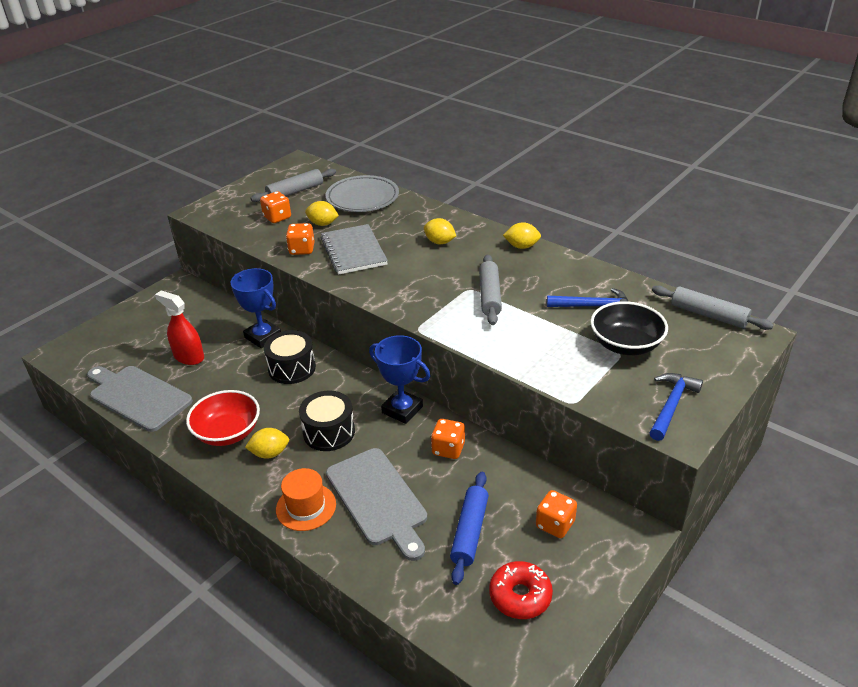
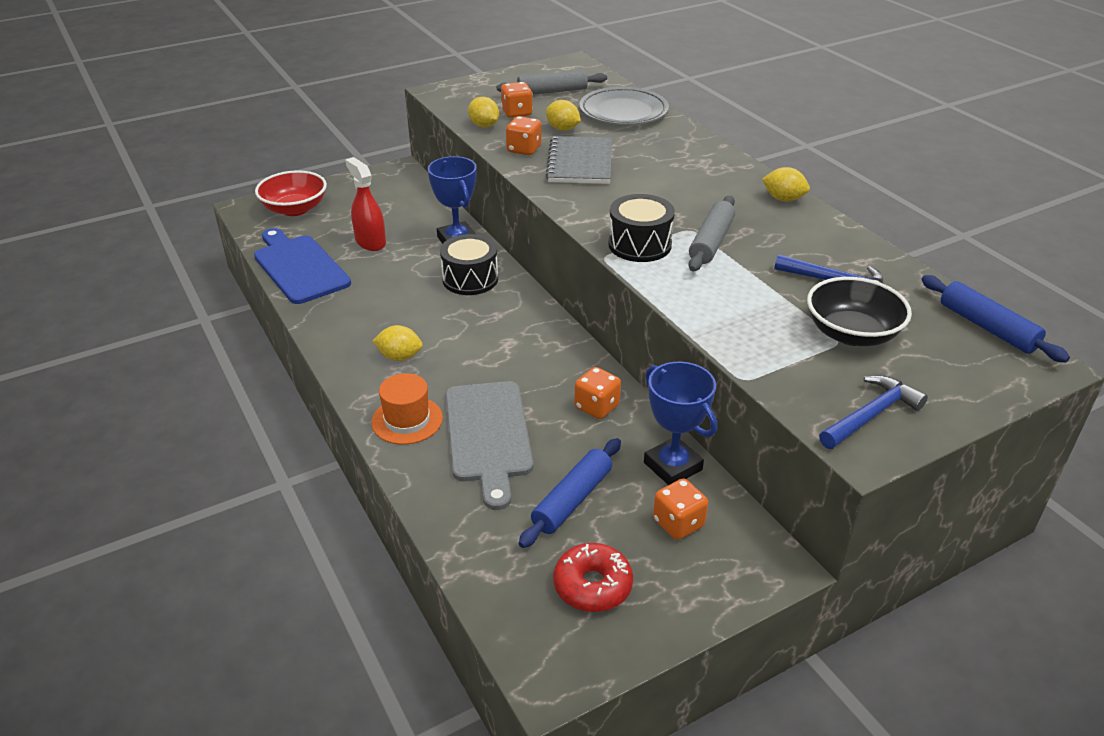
camera: 20 degrees right, 0 degrees up
grey cutting board [87,366,193,432] -> blue cutting board [254,228,351,304]
red bowl [186,390,260,446] -> red bowl moved to [255,170,327,216]
black drum [299,390,355,451] -> black drum moved to [608,194,675,262]
blue trophy [369,335,430,424] -> blue trophy moved to [644,362,717,485]
yellow lemon [424,218,456,244] -> yellow lemon moved to [468,97,499,128]
grey rolling pin [652,286,774,330] -> blue rolling pin [921,275,1070,363]

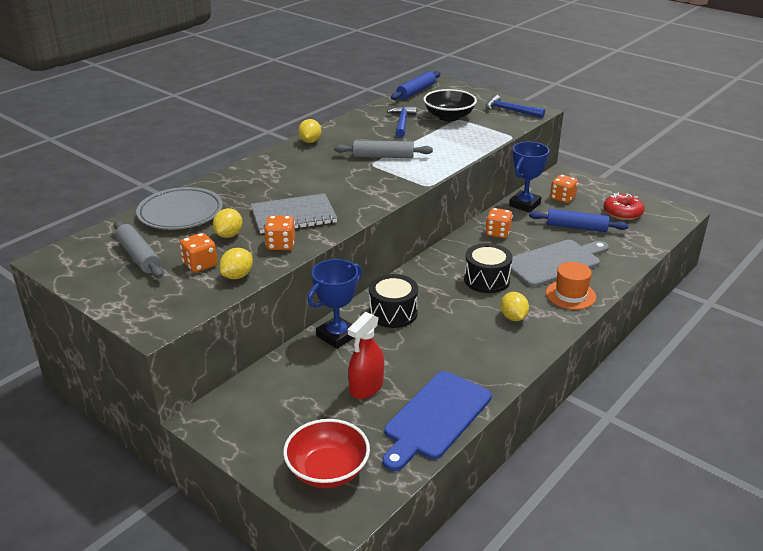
camera: 110 degrees left, 5 degrees down
black drum [608,194,675,262] -> black drum moved to [464,243,513,293]

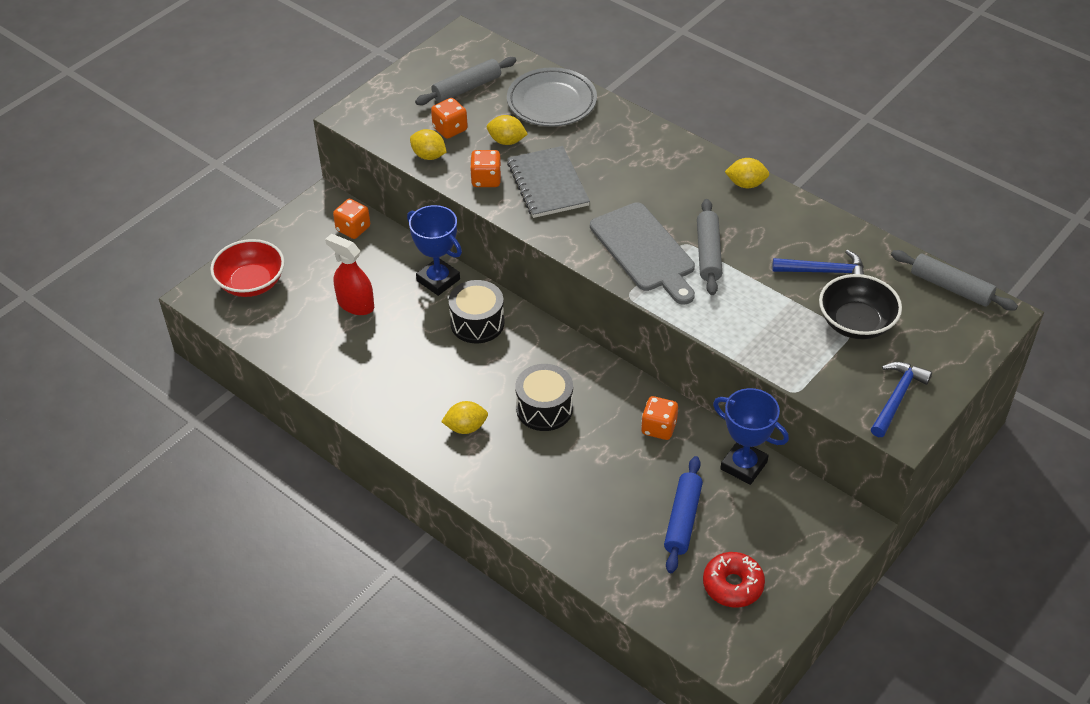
camera: 90 degrees right, 15 degrees up
blue cutting board [383,371,492,471] -> none
blue rolling pin [391,71,440,100] -> grey rolling pin [891,250,1018,311]
grey cutting board [511,240,609,287] -> grey cutting board moved to [590,202,695,305]
orange hat [546,262,596,310] -> none
orange dice [550,174,578,203] -> orange dice moved to [333,199,370,239]

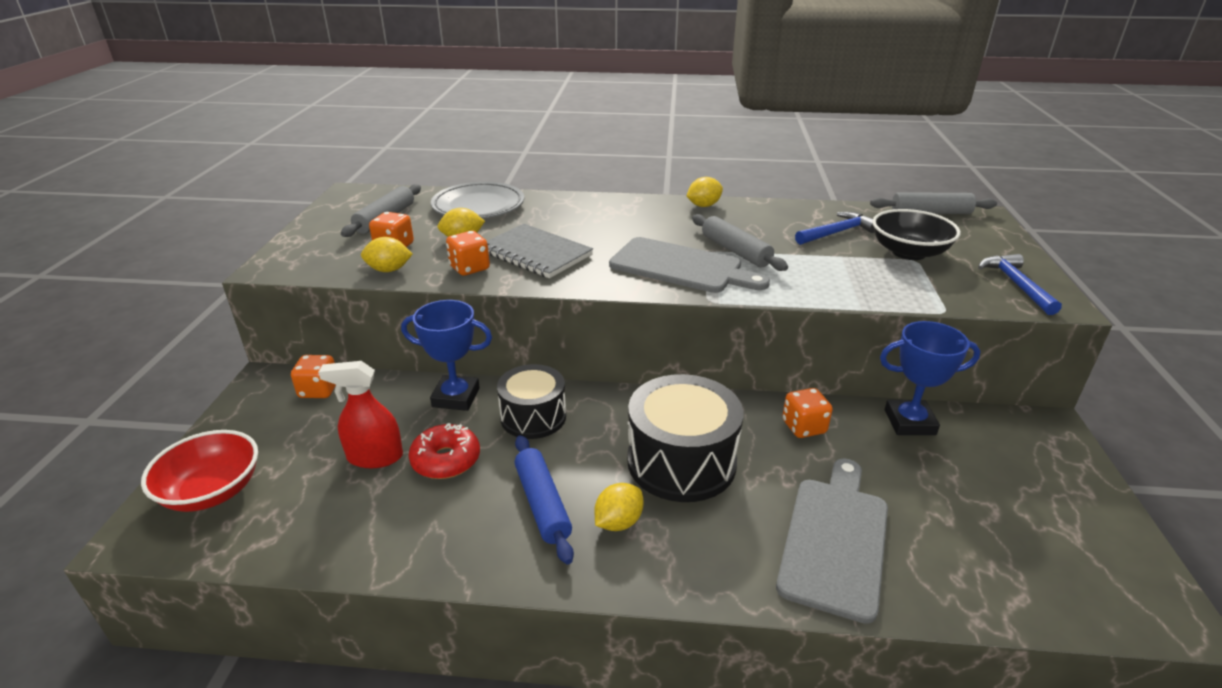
camera: 35 degrees left, 15 degrees down
black drum [515,364,573,431] -> black drum [627,374,743,502], size x1.53
blue rolling pin [664,456,703,573] -> blue rolling pin moved to [515,435,574,565]
red donut [703,552,765,607] -> red donut moved to [409,423,480,479]
none -> grey cutting board [776,458,888,624]

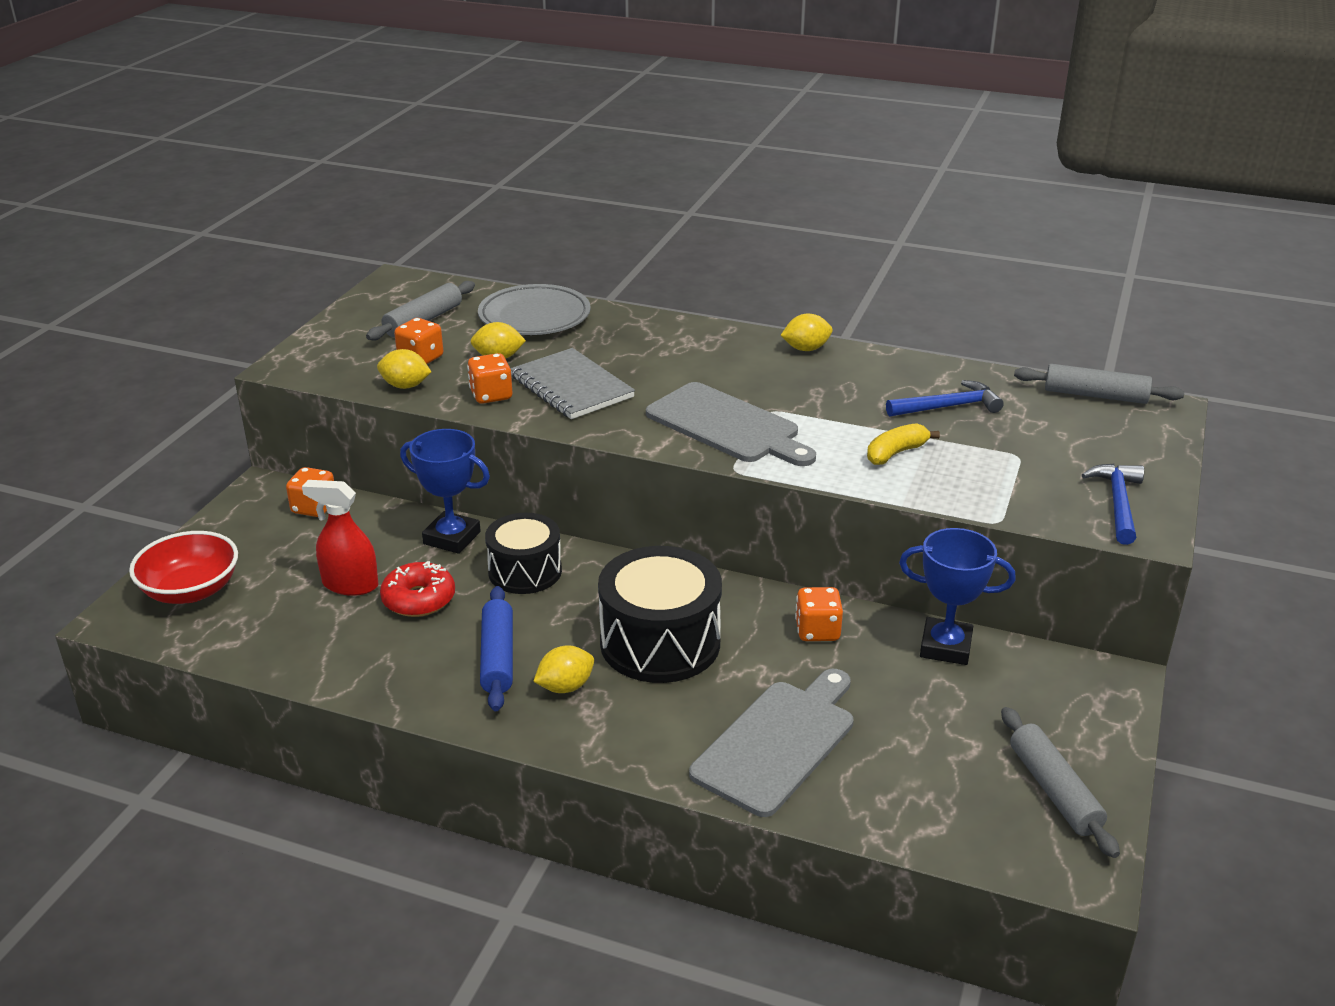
camera: 15 degrees right, 0 degrees up
grey rolling pin [692,214,788,271] -> grey rolling pin moved to [1001,707,1120,858]
black bowl [872,209,961,260] -> none
none -> yellow banana [867,423,940,465]

